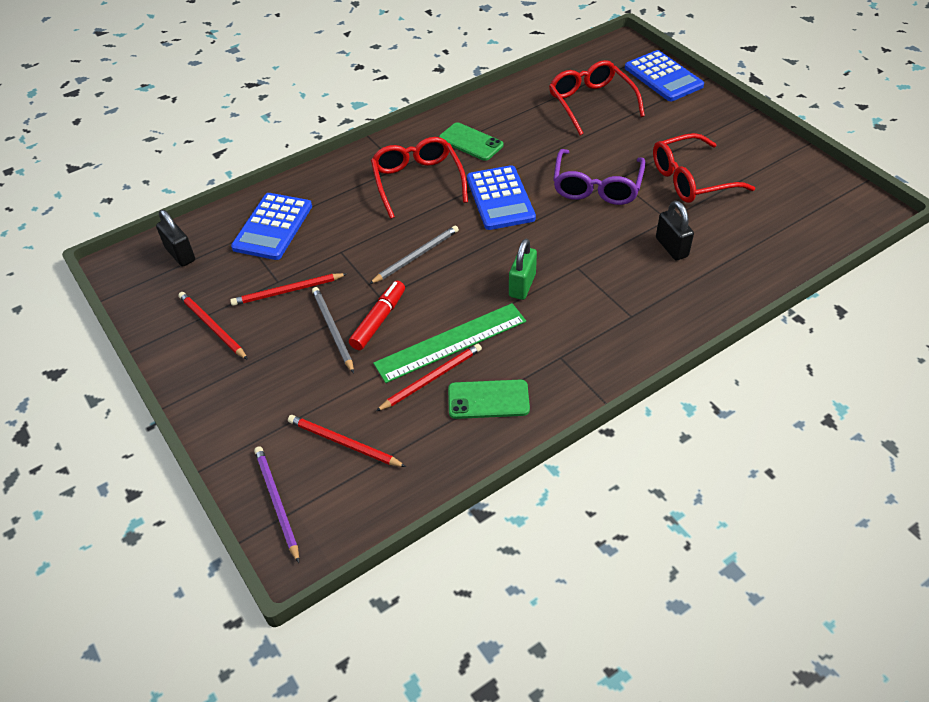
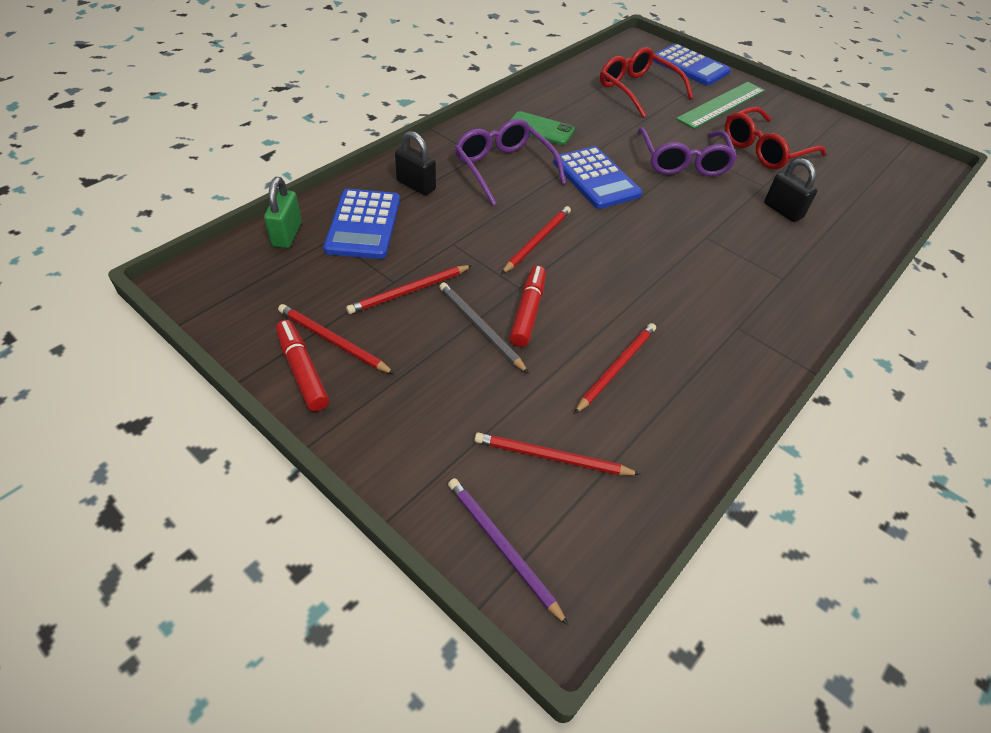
camera: 20 degrees left, 0 degrees up
black padlock [156,210,195,267] -> black padlock moved to [395,131,436,195]
grey pencil [369,225,459,284] -> red pencil [501,206,571,274]
red glasses [371,137,468,219] -> purple glasses [455,119,566,206]
green ruler [373,303,526,383] -> green ruler moved to [676,82,765,129]
green phone [448,380,530,419] -> none
green padlock [509,239,537,300] -> green padlock moved to [264,177,302,248]
none -> red marker [276,320,329,411]

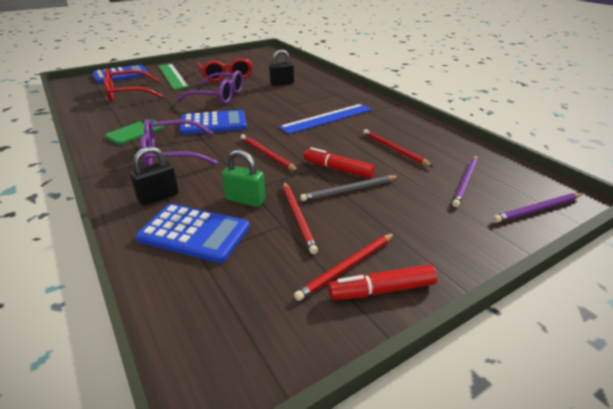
camera: 70 degrees left, 15 degrees down
green padlock [264,177,302,248] -> green padlock moved to [222,150,265,207]
red pencil [474,432,641,475] -> purple pencil [452,155,477,207]
none -> blue ruler [279,104,372,134]

